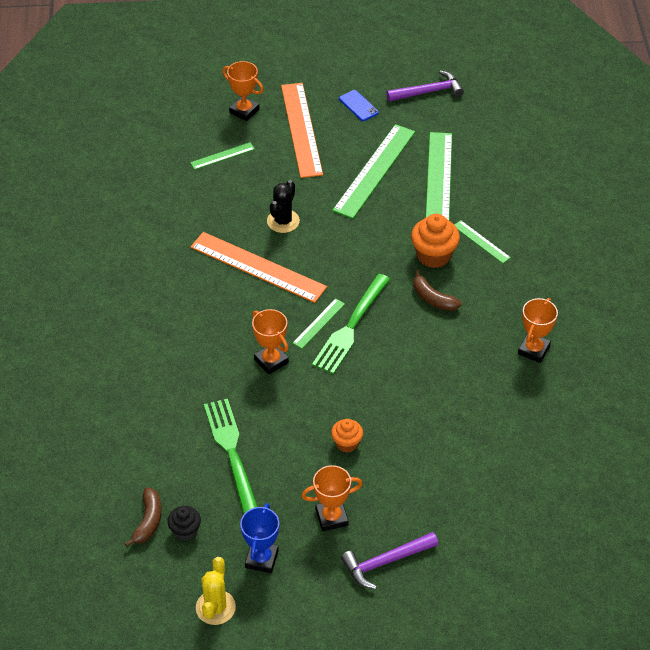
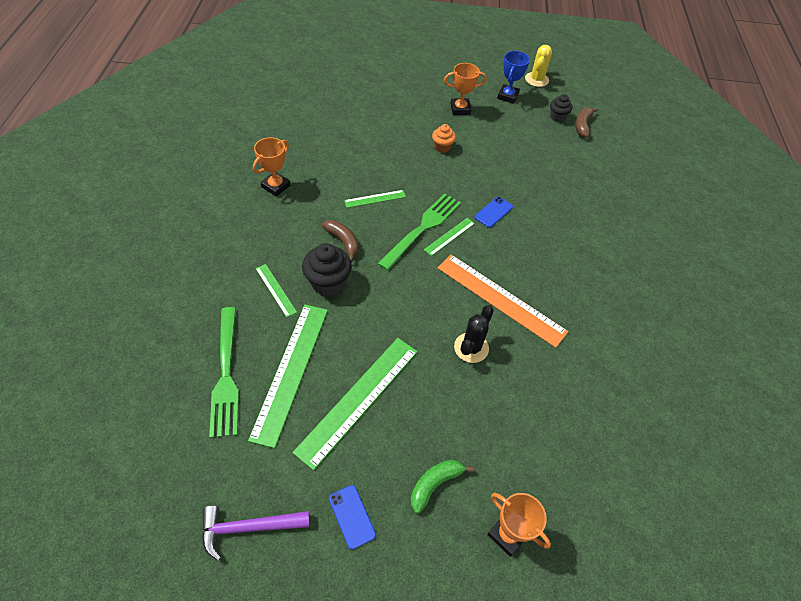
camera: 175 degrees left, 5 degrees up
green ruler [190,142,255,170] -> green ruler moved to [344,190,406,208]
green fork [204,399,258,514] -> green fork moved to [209,307,239,438]
orange trophy [252,309,289,374] -> blue phone [475,197,513,228]
orange ruler [281,83,323,178] -> green banana [411,460,473,513]
purple hammer [341,532,438,589] -> none
orange cupcake [411,214,460,268] -> black cupcake [302,243,352,296]

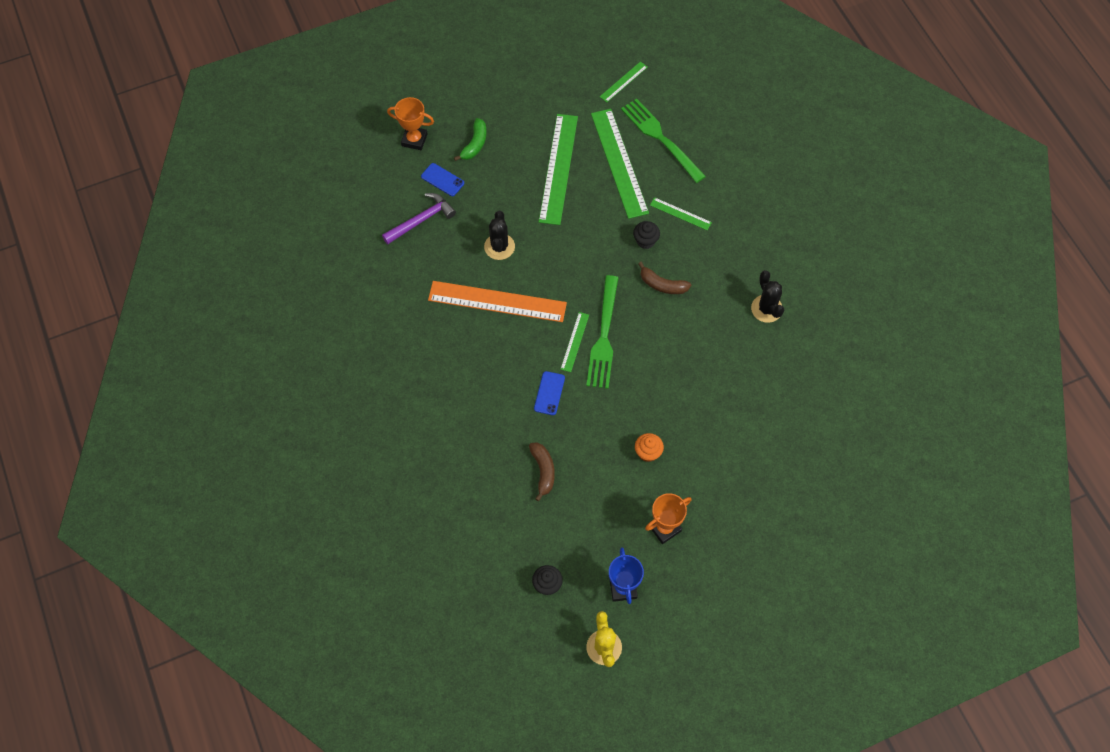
camera: 155 degrees right, 10 degrees up
purple hammer [202,506,310,561] -> purple hammer moved to [382,193,456,244]
orange trophy [253,137,291,197] -> black cactus [751,270,784,323]
black cupcake [302,243,352,296] -> black cupcake [633,221,660,249], size x0.60
blue phone [329,485,376,550] -> blue phone moved to [421,163,464,196]
green ruler [344,190,406,208] -> green ruler moved to [600,61,647,102]
brown banana [575,107,598,138] -> brown banana moved to [529,443,555,501]

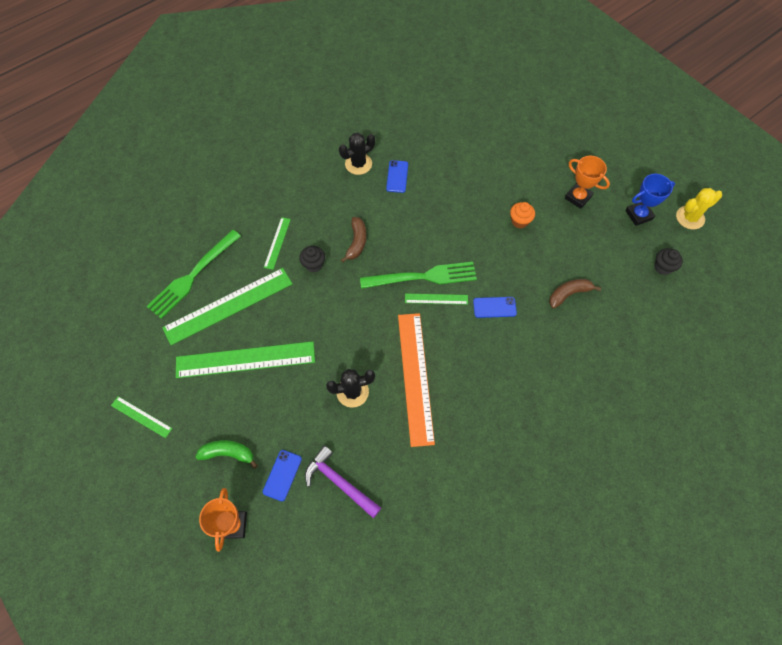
camera: 105 degrees left, 0 degrees up
green ruler [600,61,647,102] -> green ruler moved to [111,396,173,438]
none -> blue phone [386,160,408,193]

